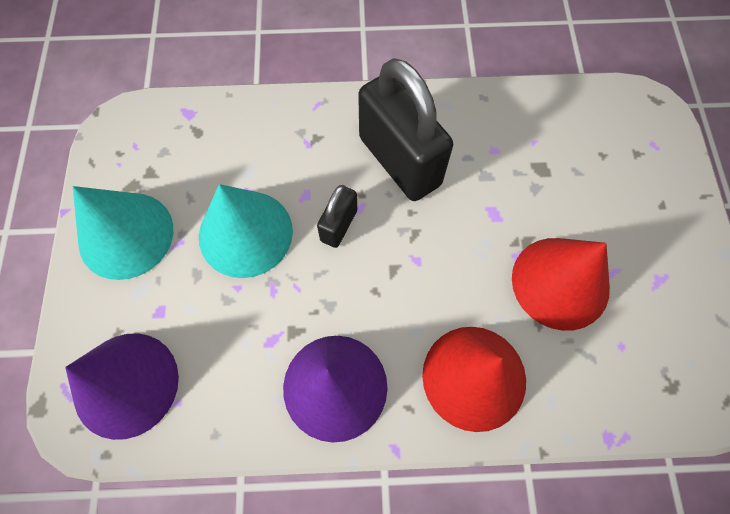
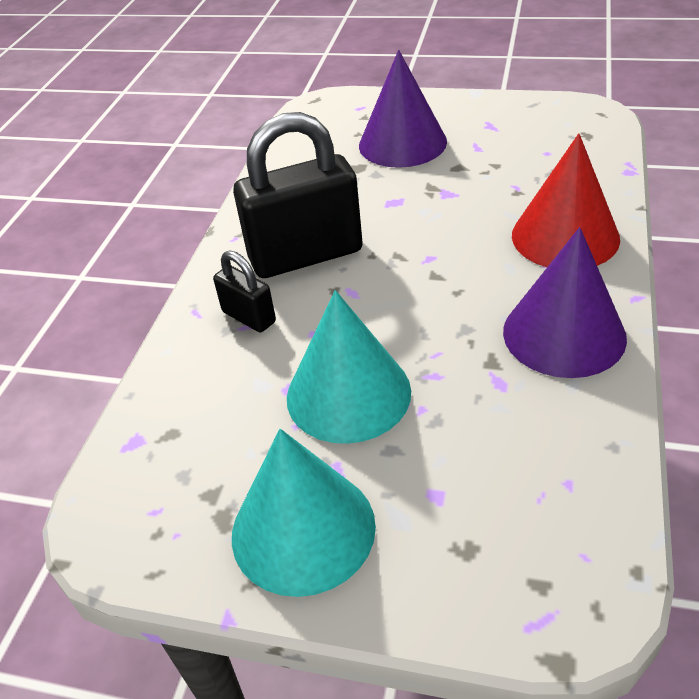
camera: 70 degrees left, 25 degrees down
purple cone [65,333,179,440] -> purple cone moved to [359,50,447,168]
black padlock [317,185,357,248] -> black padlock moved to [213,250,276,332]
red cone [512,238,610,331] -> none

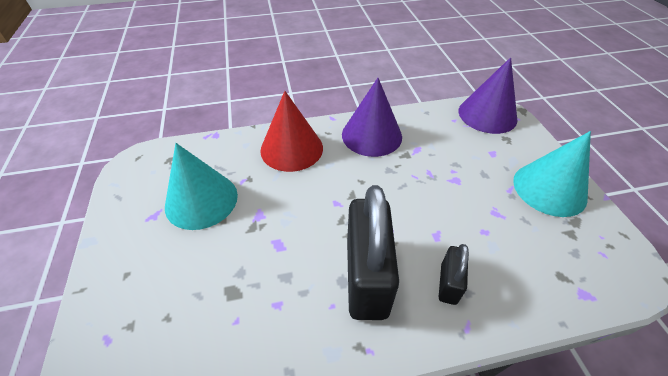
camera: 120 degrees left, 5 degrees up
black padlock [233,112,363,278] -> black padlock turned 45 degrees clockwise [347,185,399,320]
turquoise cone [287,290,411,444] -> turquoise cone moved to [165,143,238,230]
purple cone [359,50,447,168] -> purple cone moved to [458,57,518,134]

